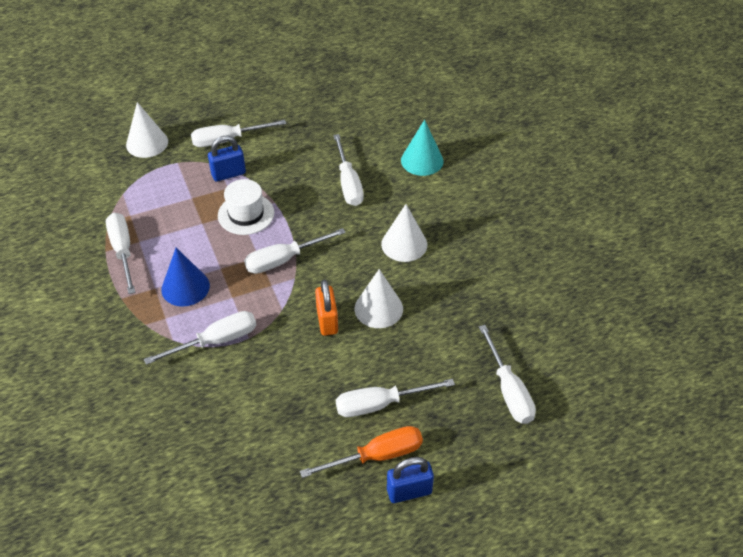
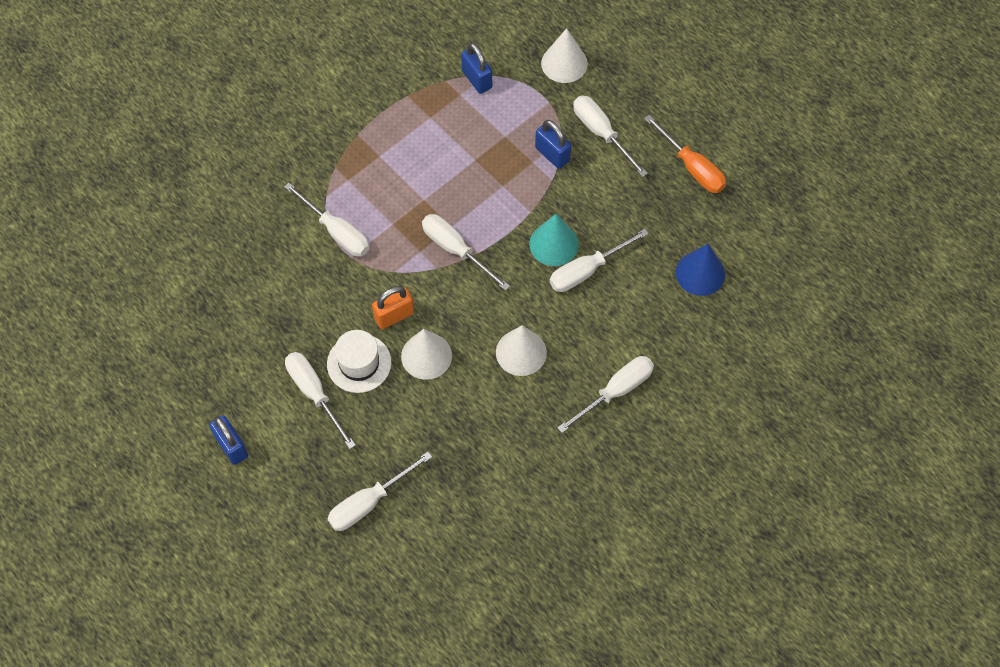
camera: 70 degrees right, 15 degrees up
white screwdriver [106,213,135,294] -> white screwdriver moved to [557,356,654,433]
blue cone [161,248,210,307] -> blue cone moved to [676,244,725,296]
white hat [218,179,274,235] -> white hat moved to [327,330,391,393]
orange screwdriver [300,426,423,478] -> orange screwdriver moved to [644,115,726,193]
turquoise cone [401,120,444,176] -> turquoise cone moved to [529,214,579,266]
none -> blue padlock [461,43,492,94]

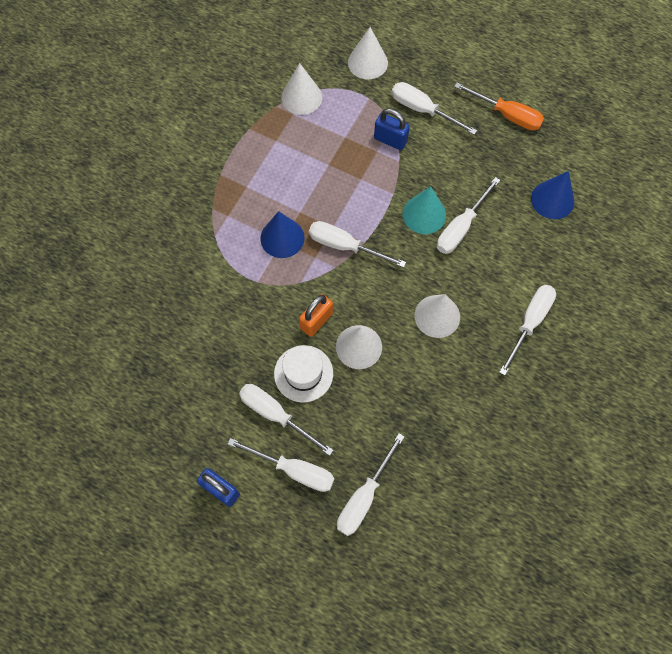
camera: 20 degrees left, 5 degrees up
white screwdriver [284,183,370,256] -> white screwdriver moved to [228,438,335,492]
blue padlock [461,43,492,94] -> white cone [281,63,322,115]
none -> blue cone [261,211,304,258]

